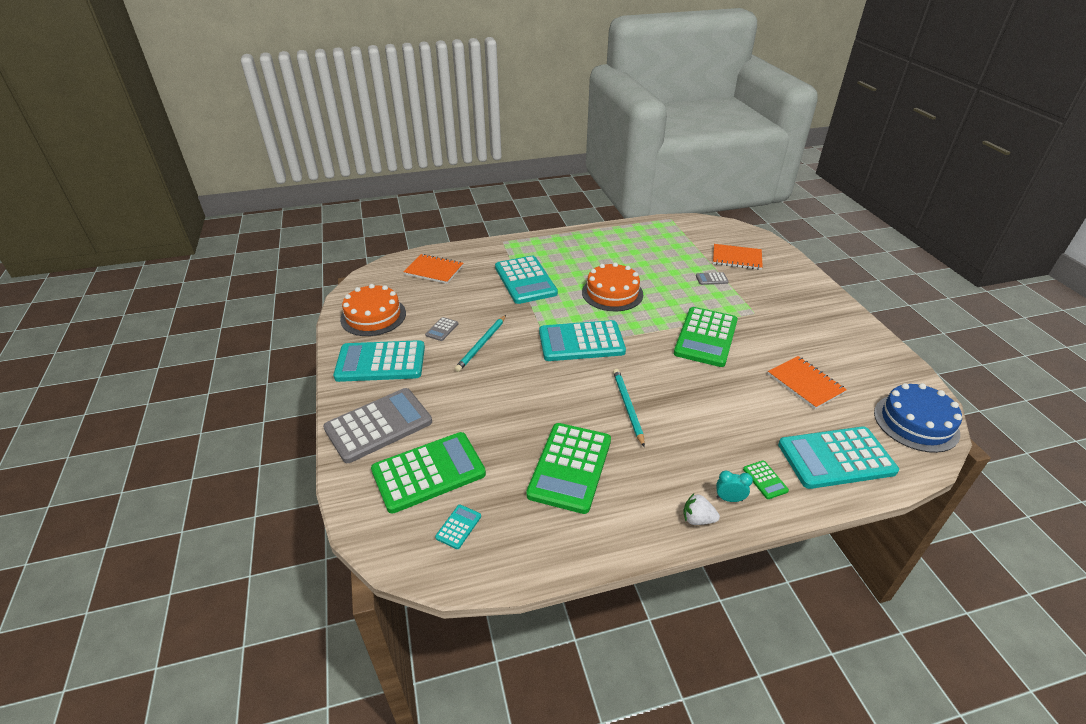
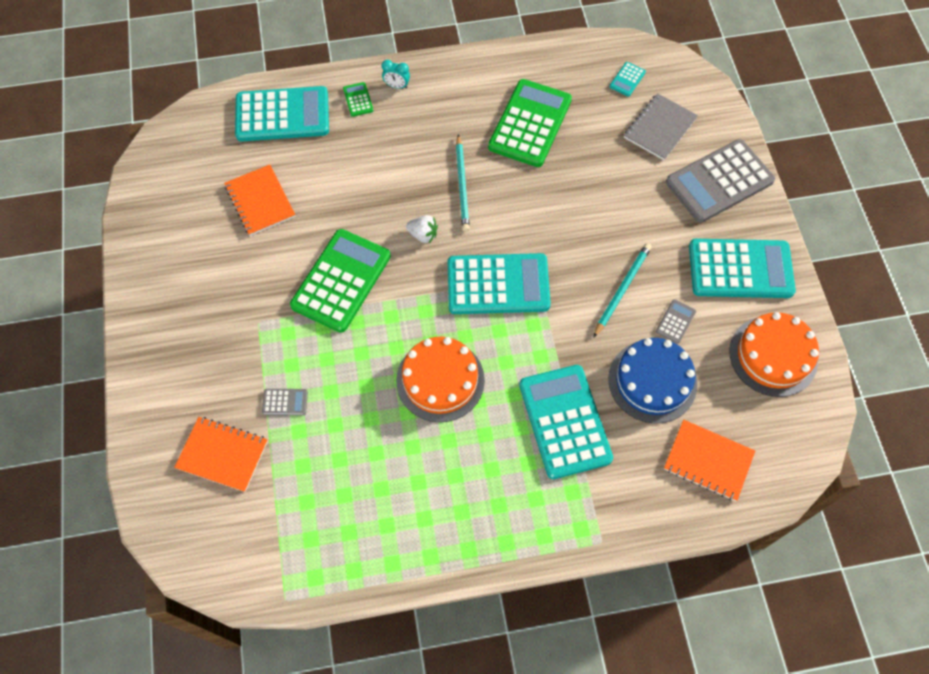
camera: 175 degrees left, 25 degrees up
green calculator [371,432,486,514] -> grey notebook [624,93,698,160]
white strawberry [683,494,720,525] -> white strawberry moved to [406,215,438,243]
blue cake [874,383,962,453] -> blue cake moved to [608,338,697,424]

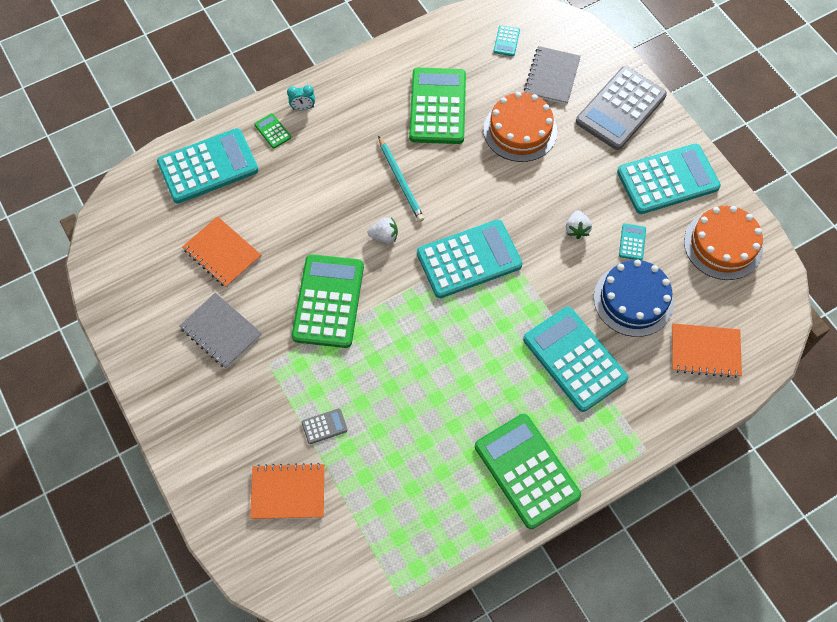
camera: 20 degrees left, 0 degrees up
orange cake [396,336,485,422] -> orange cake moved to [483,92,557,162]
turquoise pencil [593,243,652,338] -> white strawberry [566,210,592,239]
grey calculator [656,299,696,343] -> turquoise calculator [619,223,646,260]
none -> grey notebook [179,293,262,369]
none -> green calculator [475,414,581,529]

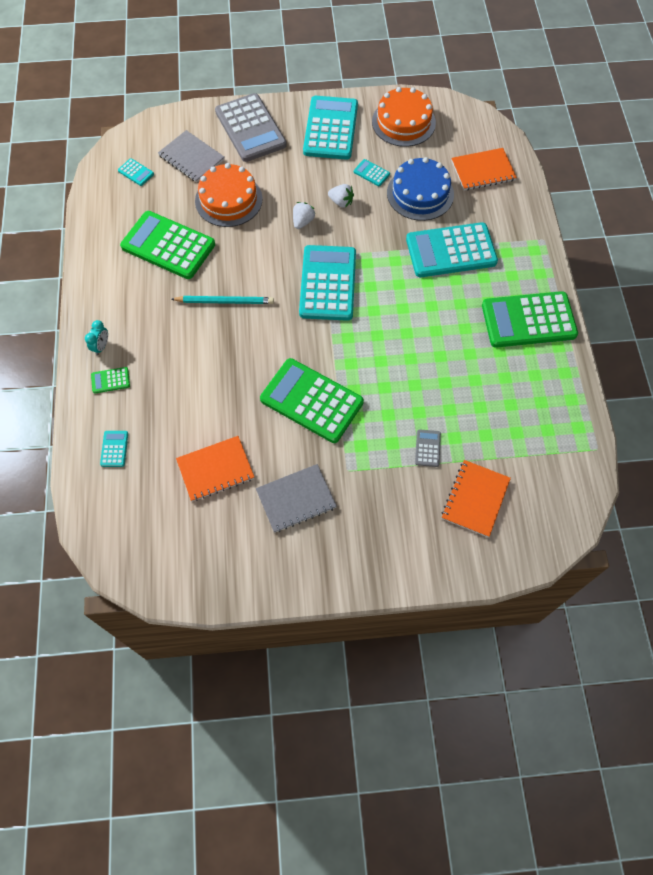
camera: 65 degrees left, 0 degrees up
turquoise calculator [157,128,258,203] -> turquoise calculator [100,431,128,467], size x0.41
white strawberry [368,217,398,243] -> white strawberry moved to [293,202,315,229]
orange notebook [672,323,742,378] -> orange notebook turned 45 degrees clockwise [451,148,517,191]

